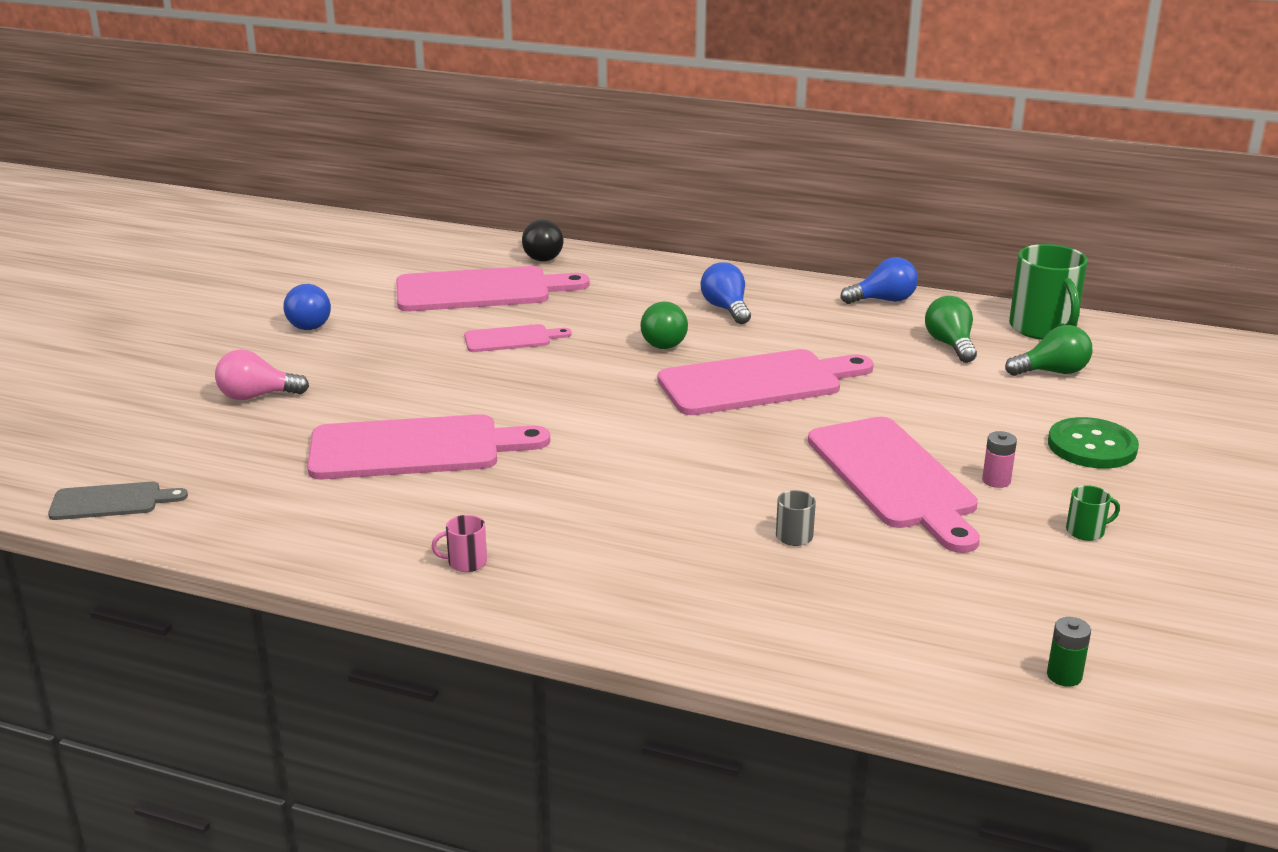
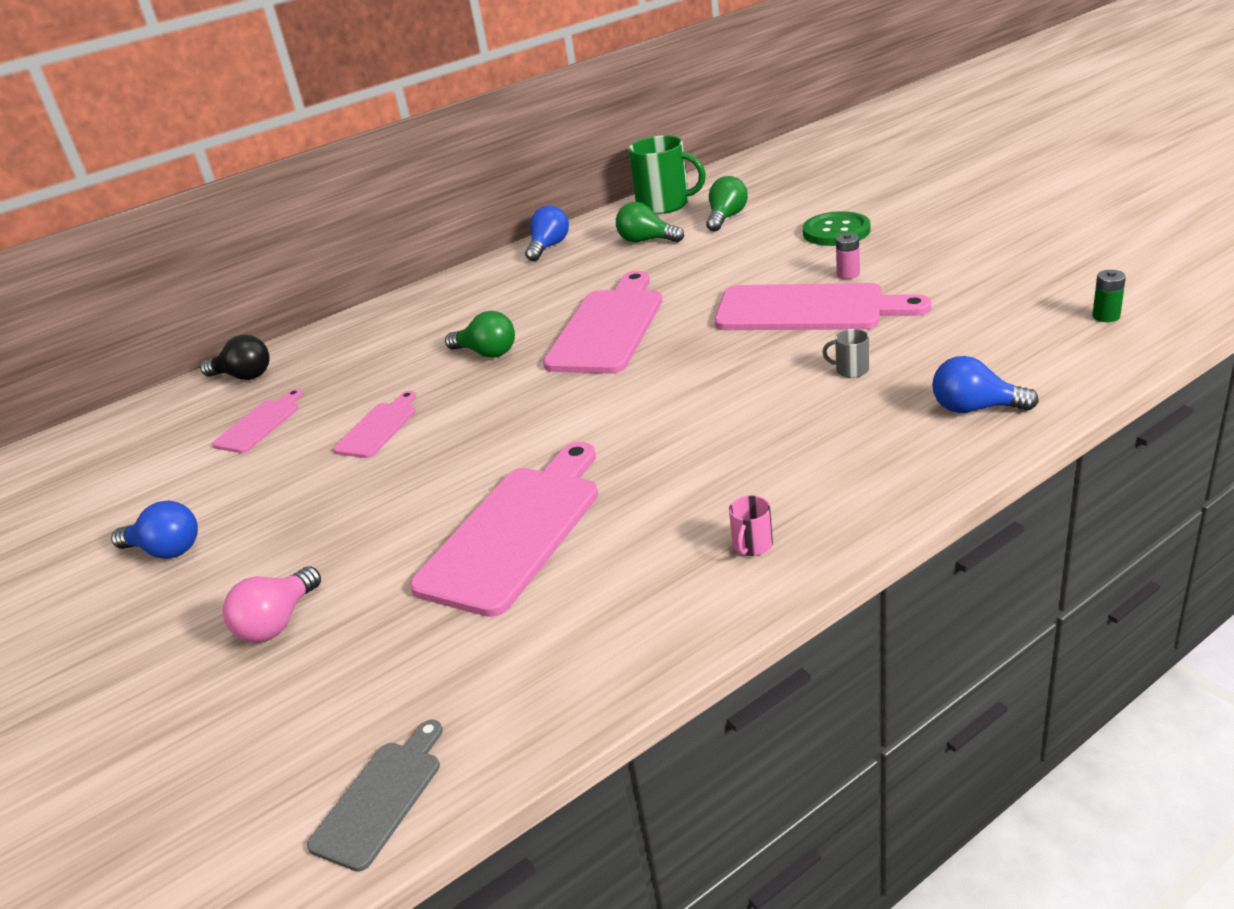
camera: 50 degrees left, 5 degrees up
pink cutting board [396,266,590,311] -> pink cutting board [212,389,303,453], size x0.51
blue light bulb [701,262,751,324] -> blue light bulb moved to [932,356,1039,413]
green mug [1066,485,1120,541] -> none

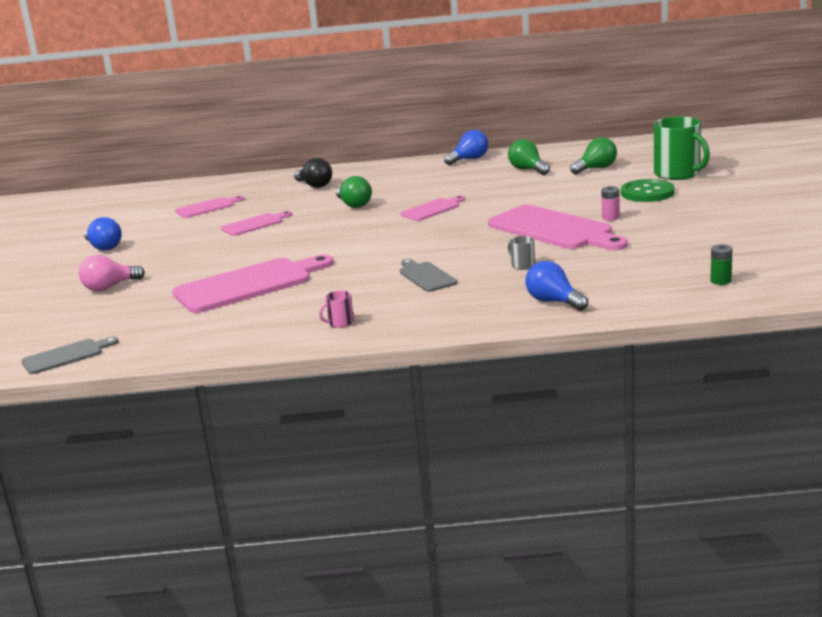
camera: 30 degrees right, 10 degrees down
black light bulb [200,335,270,380] -> black light bulb moved to [294,158,332,188]
pink cutting board [543,271,662,374] -> pink cutting board [400,196,465,221], size x0.51
green mug [629,135,706,214] -> green mug moved to [654,117,710,180]
none -> grey cutting board [400,259,457,292]

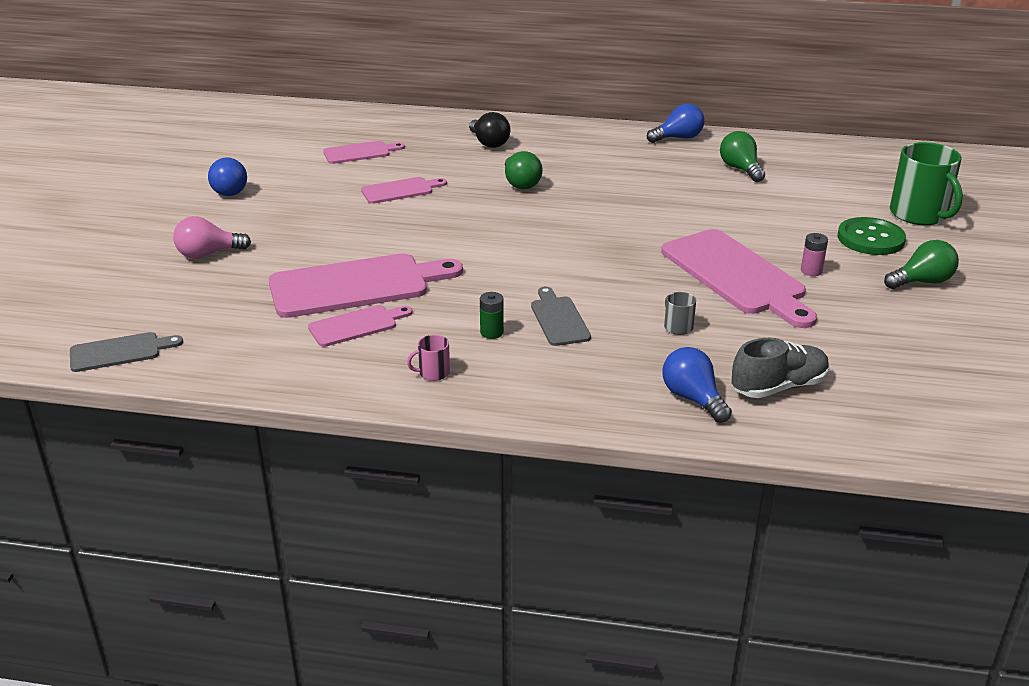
camera: 10 degrees right, 10 degrees up
pink cutting board [400,196,465,221] -> pink cutting board moved to [308,305,413,347]
green light bulb [570,137,617,175] -> green light bulb moved to [884,240,959,289]
green battery [711,244,732,285] -> green battery moved to [480,292,504,339]
none -> grey shoe [732,338,830,398]

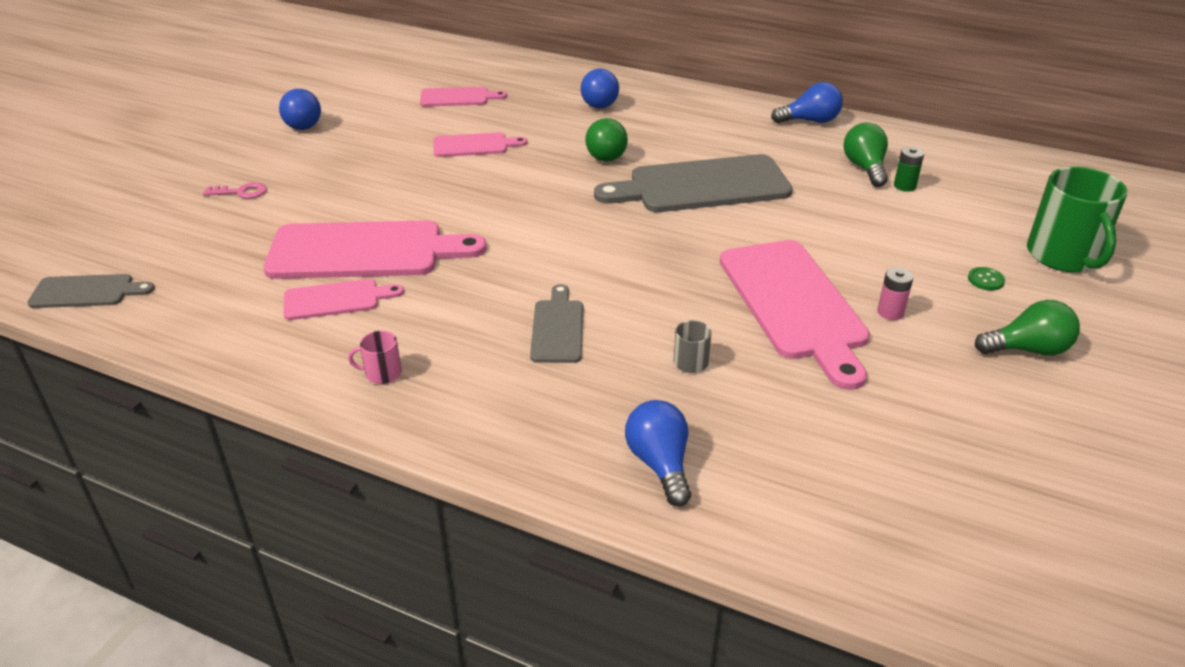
camera: 15 degrees right, 5 degrees up
pink light bulb [173,216,251,259] -> pink key [203,182,267,198]
black light bulb [469,112,510,148] -> blue light bulb [581,69,619,109]
green battery [480,292,504,339] -> green battery moved to [894,146,924,192]
grey shoe [732,338,830,398] -> none
green button [837,217,906,255] -> green button [968,267,1005,290], size x0.43
none -> grey cutting board [594,154,793,212]

